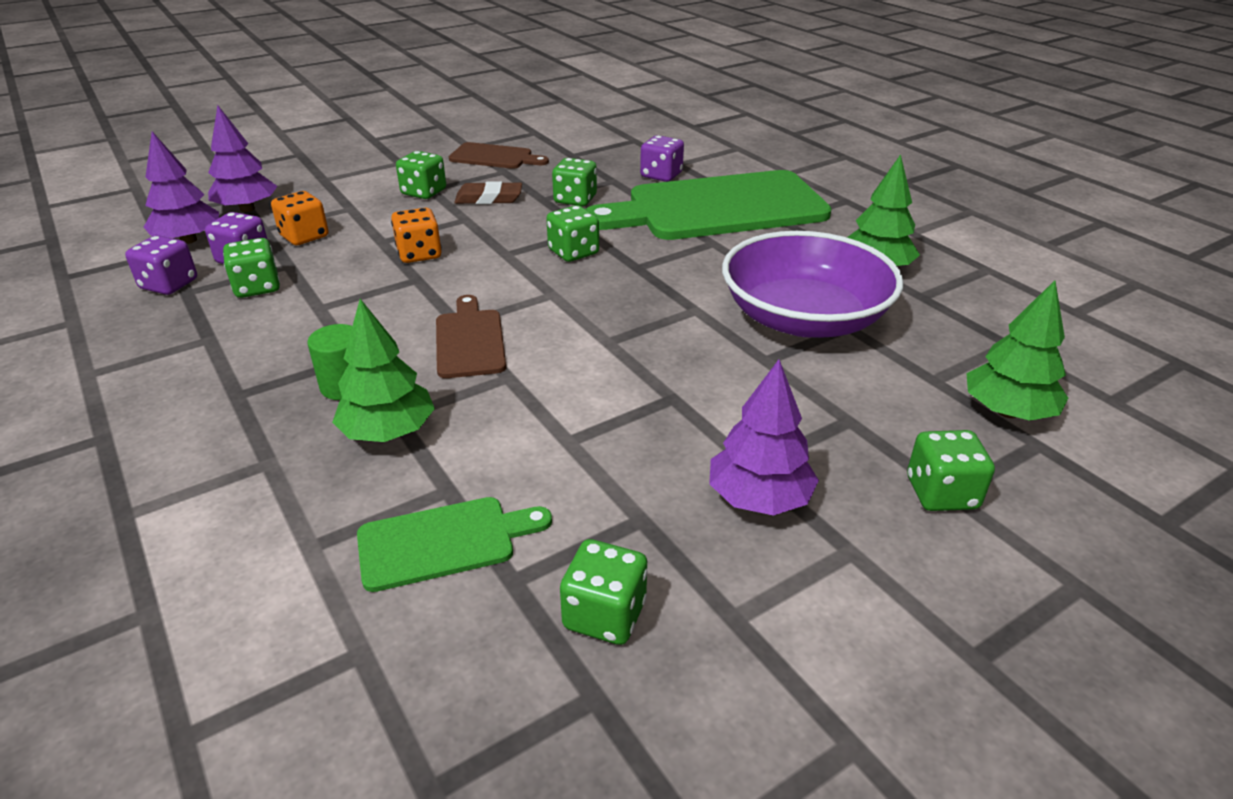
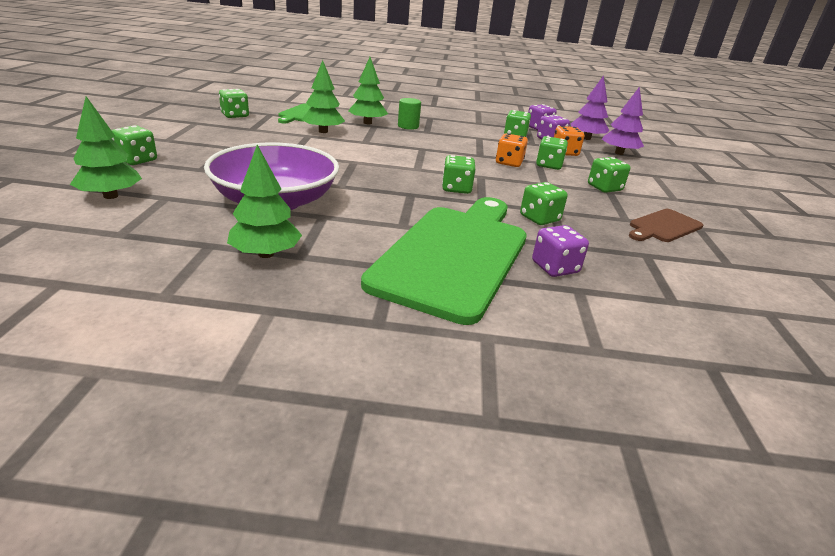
camera: 125 degrees right, 5 degrees down
brown cutting board [436,295,506,378] -> none
brown eraser [454,181,522,204] -> none
purple tree [709,359,819,516] -> none
none -> green tree [301,60,345,133]
none -> green dice [536,136,568,170]

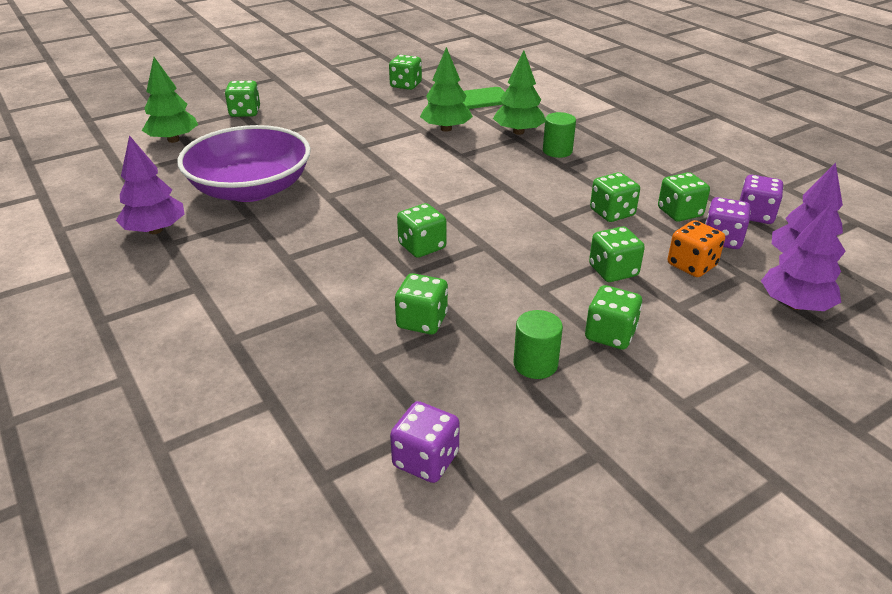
camera: 55 degrees right, 5 degrees up
green tree [227,145,302,258] -> purple tree [116,135,185,234]
green cutting board [361,197,527,325] -> none
orange dice [496,133,528,167] -> none
purple dice [532,225,589,277] -> purple dice moved to [390,401,460,483]
brown cutting board [629,209,703,242] -> none
none -> green cylinder [514,310,563,379]
none -> green dice [590,172,640,222]

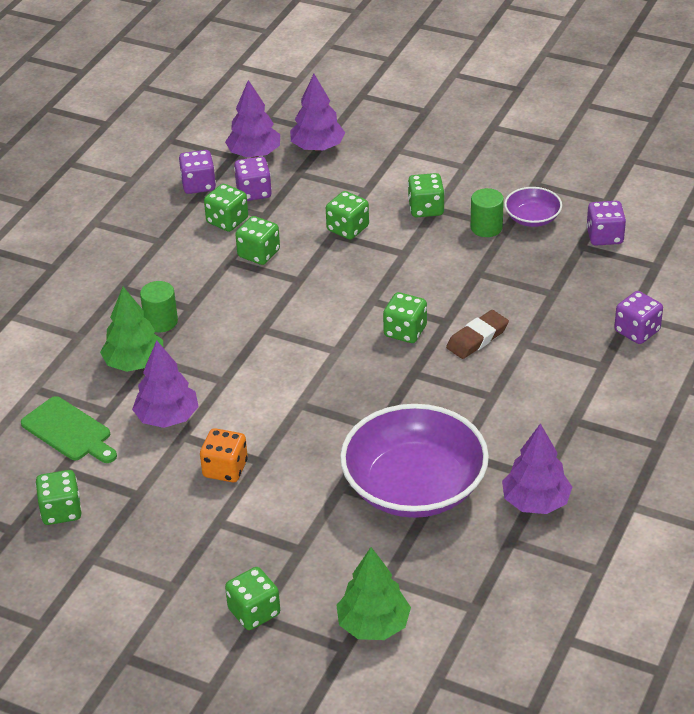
camera: 120 degrees left, 5 degrees up
green dice [395,273,448,334] -> none
green tree [420,47,473,132] -> purple tree [132,340,199,428]
orange dice [668,220,725,277] -> orange dice moved to [200,428,248,482]
none -> brown eraser [446,310,509,359]
none -> purple bowl [504,187,562,227]
none -> purple dice [614,291,663,344]

